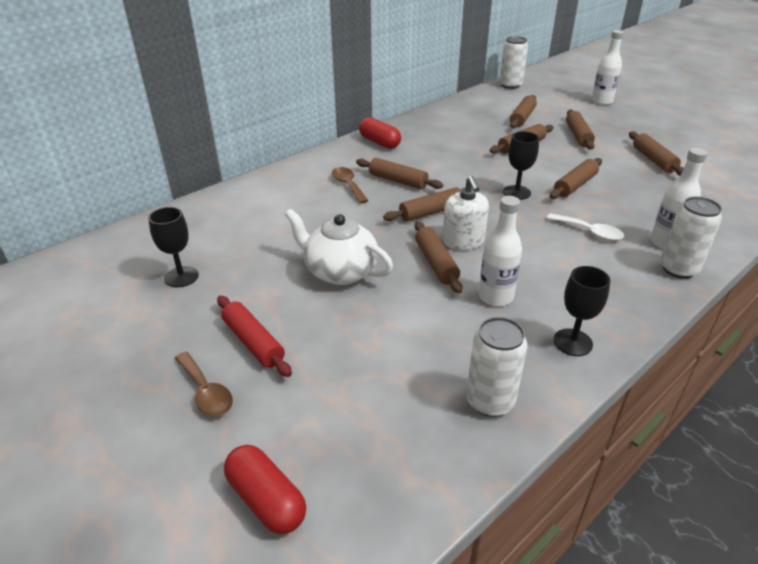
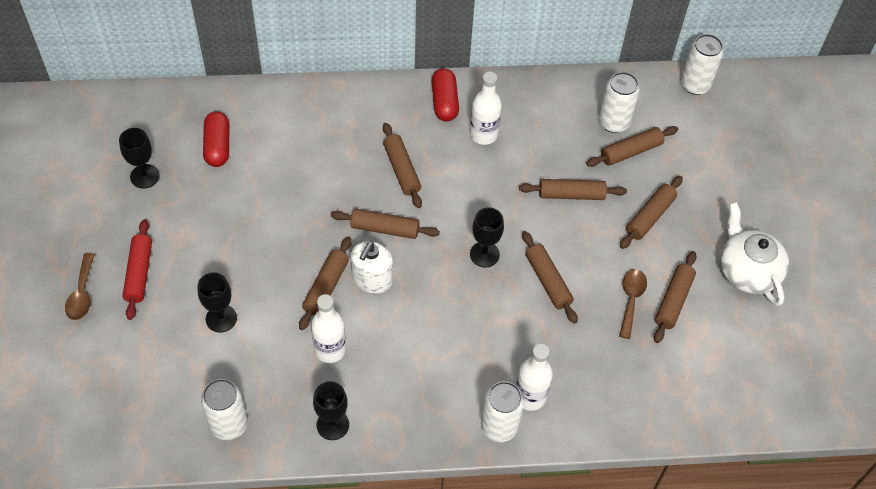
camera: 35 degrees right, 20 degrees up
red capsule [224,445,306,534] -> red capsule moved to [203,111,229,167]
white teapot [285,209,393,285] -> white teapot moved to [720,202,789,306]
brown spoon [332,167,368,204] -> brown spoon moved to [619,269,647,339]
white spoon [546,213,624,241] -> none
brown rolling pin [550,158,602,199] -> brown rolling pin turned 75 degrees clockwise [522,231,578,324]
white bottle [591,30,624,105] -> white bottle moved to [470,71,502,145]
none -> black goblet [197,272,237,333]
none -> white can [599,72,640,133]

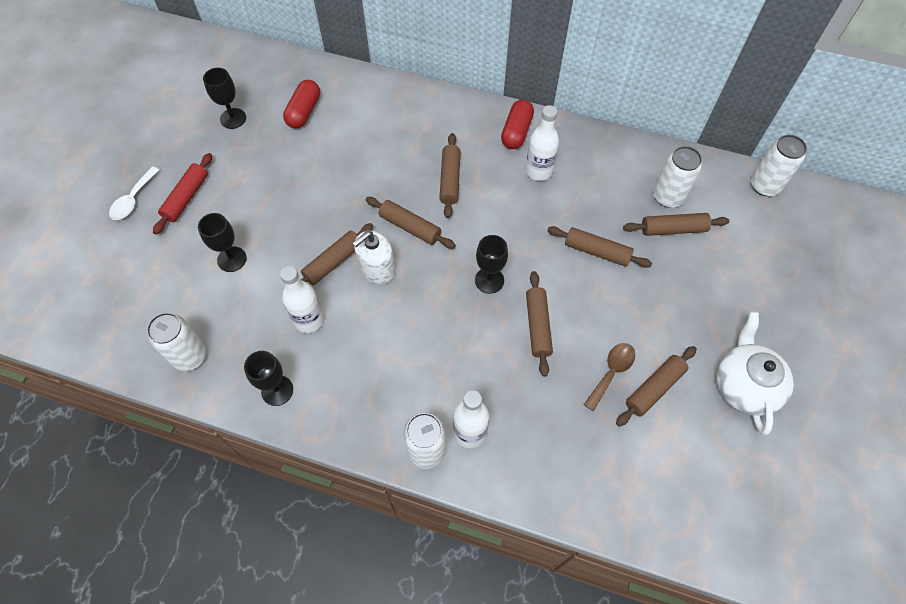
camera: 25 degrees right, 5 degrees up
brown spoon [65,253,95,320] -> white spoon [109,166,159,220]
brown rolling pin [620,176,683,249] -> none

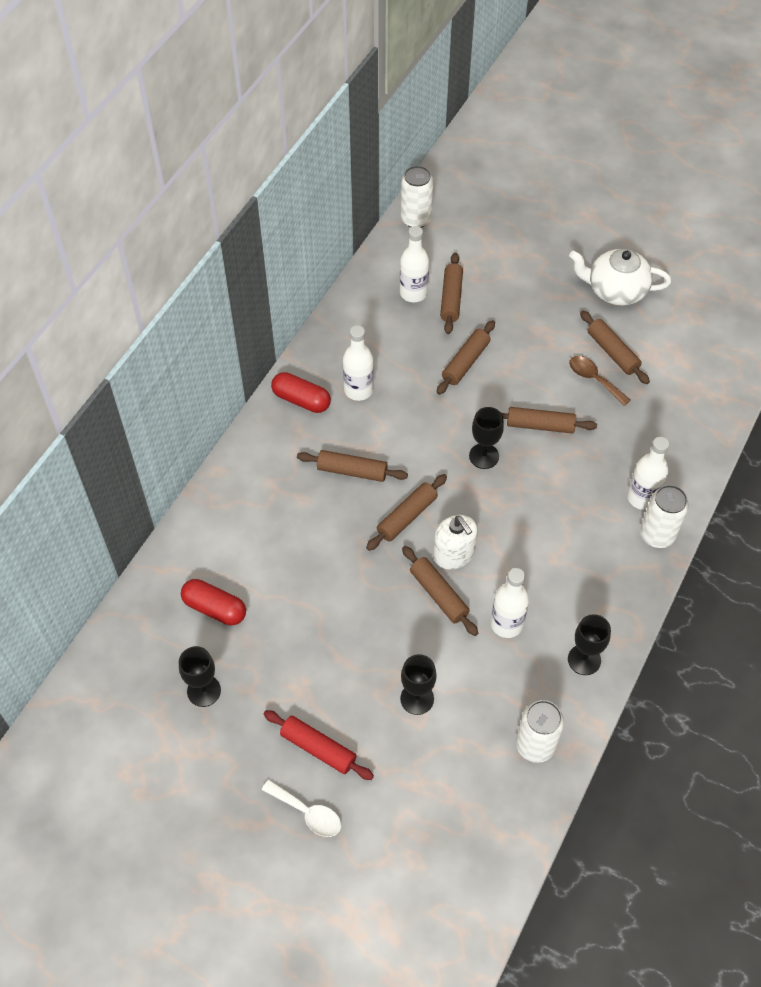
camera: 80 degrees left, 5 degrees down
white can [654,146,702,208] -> white bottle [400,226,429,302]

